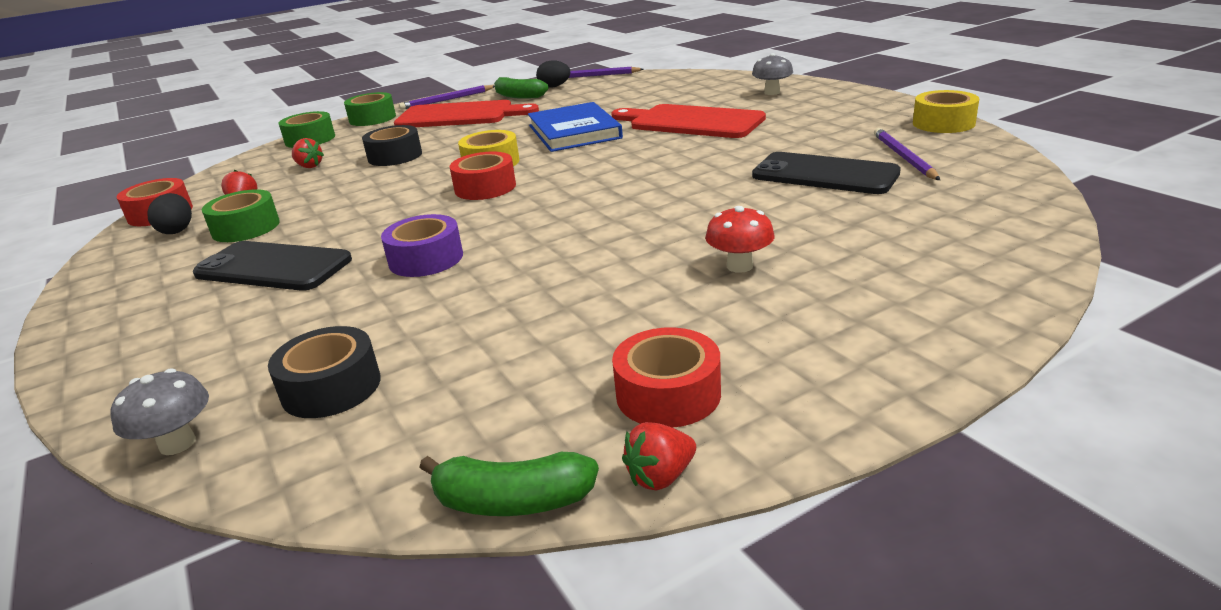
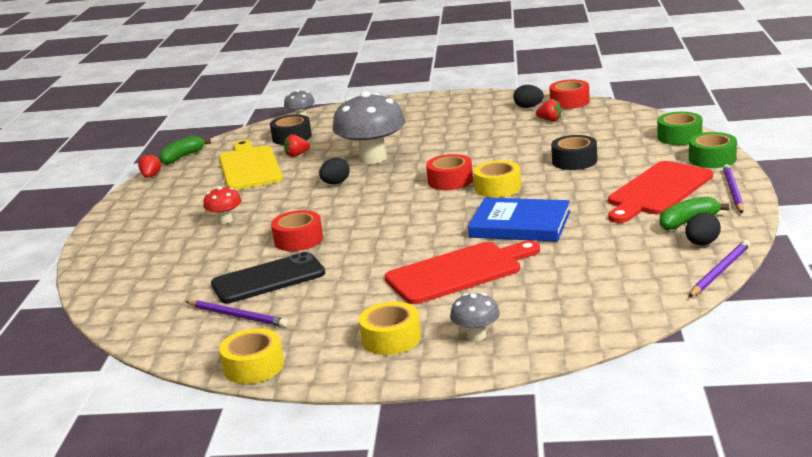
camera: 125 degrees right, 5 degrees down
black phone [193,241,352,291] -> none
green tape [202,189,280,242] -> none
red strawberry [292,138,324,168] -> red strawberry moved to [284,134,310,157]
purple tape [381,214,463,277] -> grey mushroom [333,91,406,164]
red tape [612,327,721,428] -> red tape moved to [271,210,323,251]
none -> yellow cutting board [219,140,283,190]
none -> black egg [319,158,350,184]
none -> yellow tape [359,301,421,355]

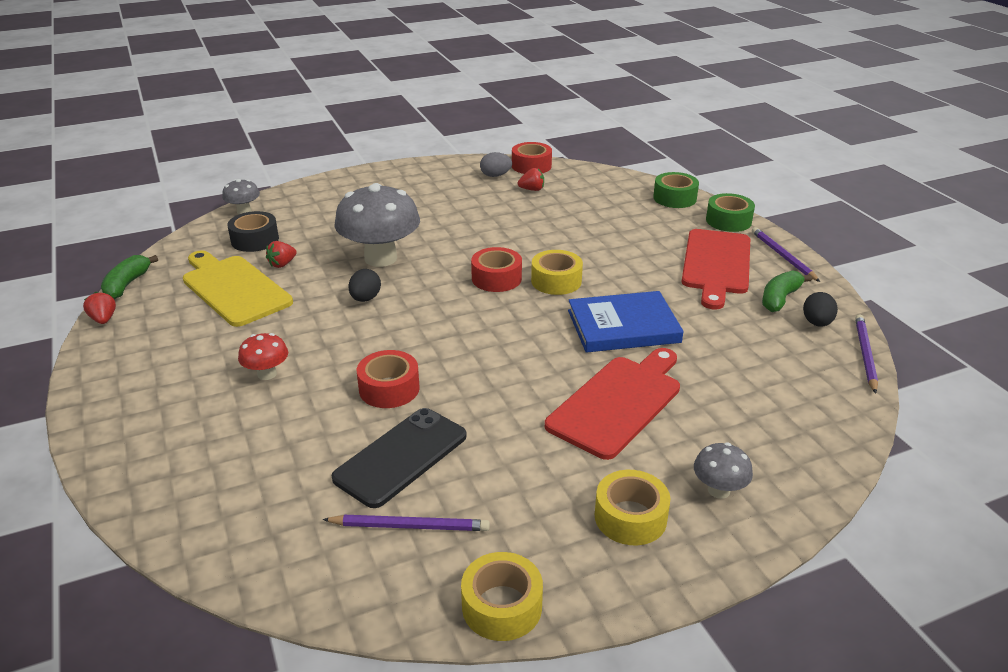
camera: 30 degrees left, 10 degrees up
black egg [513,85,544,108] -> grey egg [480,152,512,177]
black tape [551,135,597,170] -> none

